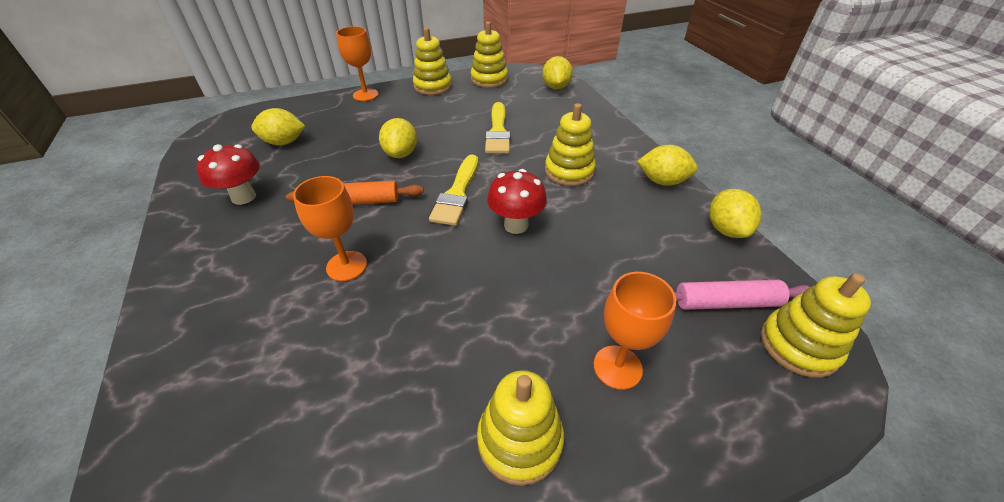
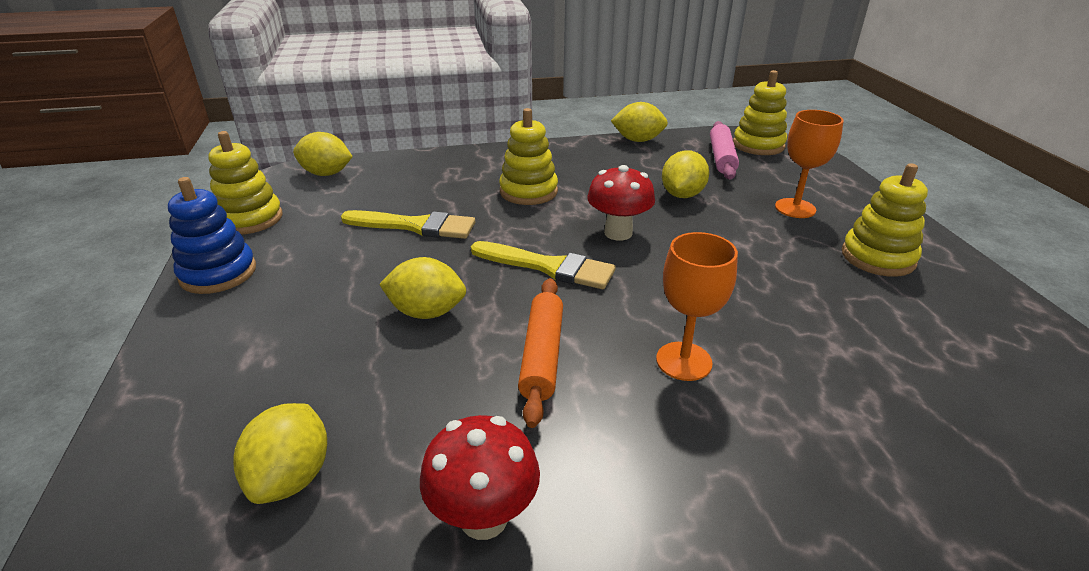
camera: 80 degrees left, 10 degrees down
orange goblet [336,26,379,101] -> none
yellow stacking toy [413,27,452,95] -> blue stacking toy [168,177,256,294]
yellow lemon [637,145,697,186] -> yellow lemon moved to [662,150,709,198]

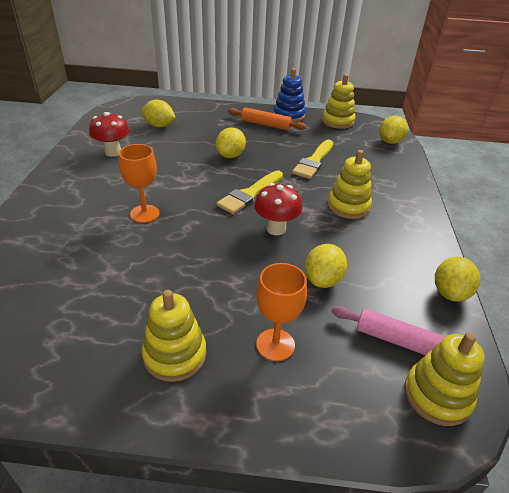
camera: 105 degrees right, 5 degrees up
orange rolling pin [518,278,563,428] -> orange rolling pin moved to [228,107,306,130]
yellow lemon [662,150,709,198] -> yellow lemon turned 75 degrees clockwise [305,244,347,288]

